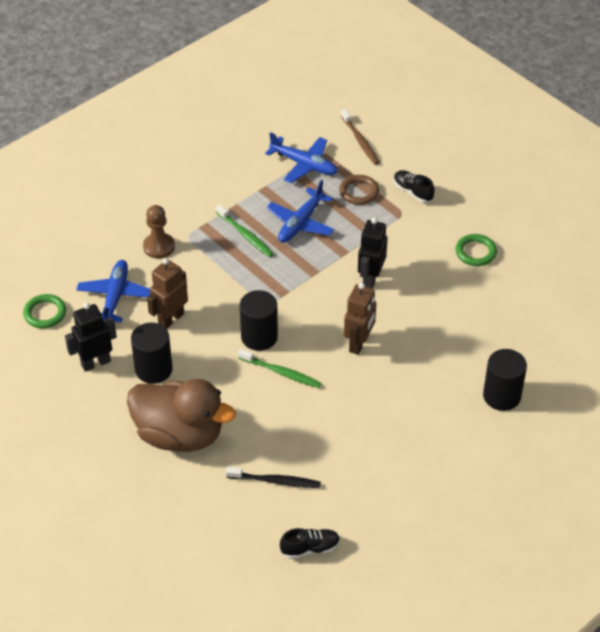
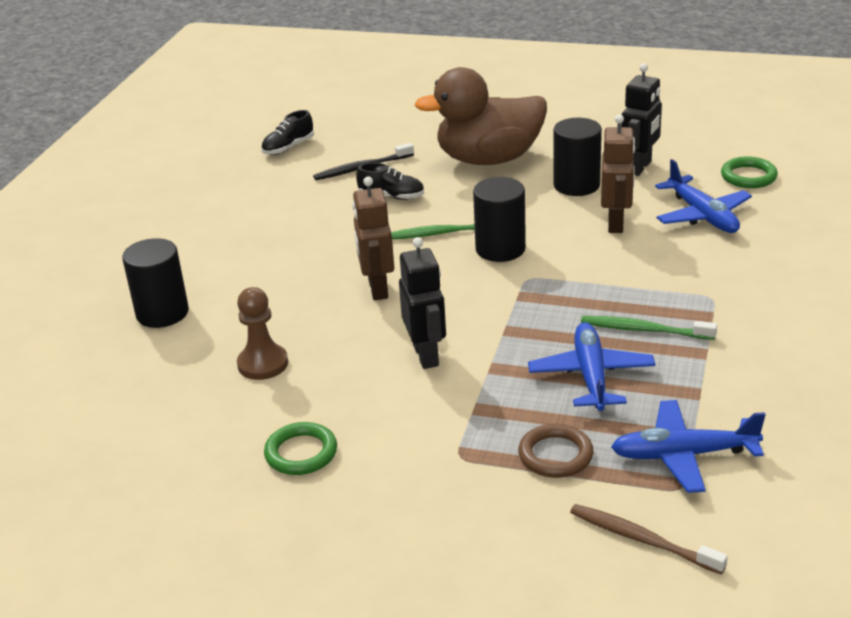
camera: 150 degrees right, 15 degrees down
brown pawn [143,205,175,259] -> brown pawn moved to [237,287,288,380]
black shoe [394,170,434,203] -> black shoe moved to [356,162,424,200]

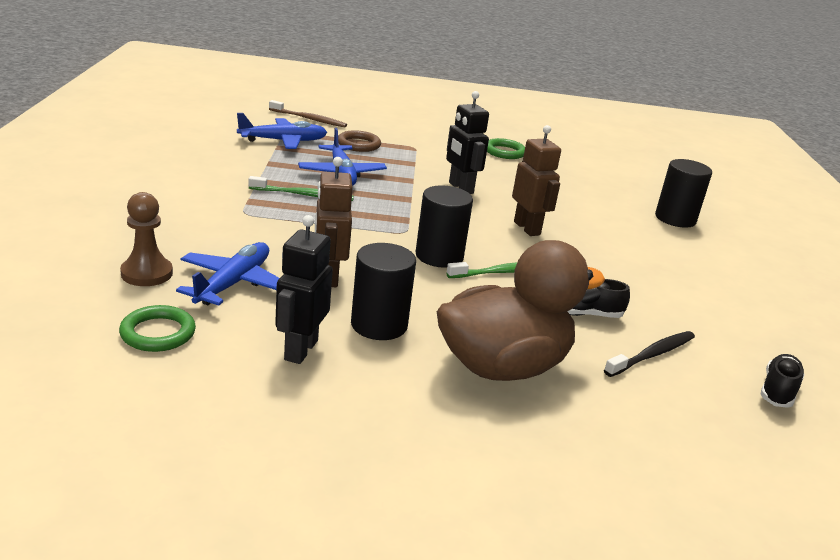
camera: 160 degrees right, 5 degrees down
brown pawn [237,287,288,380] -> brown pawn moved to [120,192,173,286]
blue plane [655,159,752,233] -> blue plane turned 60 degrees clockwise [176,242,280,306]

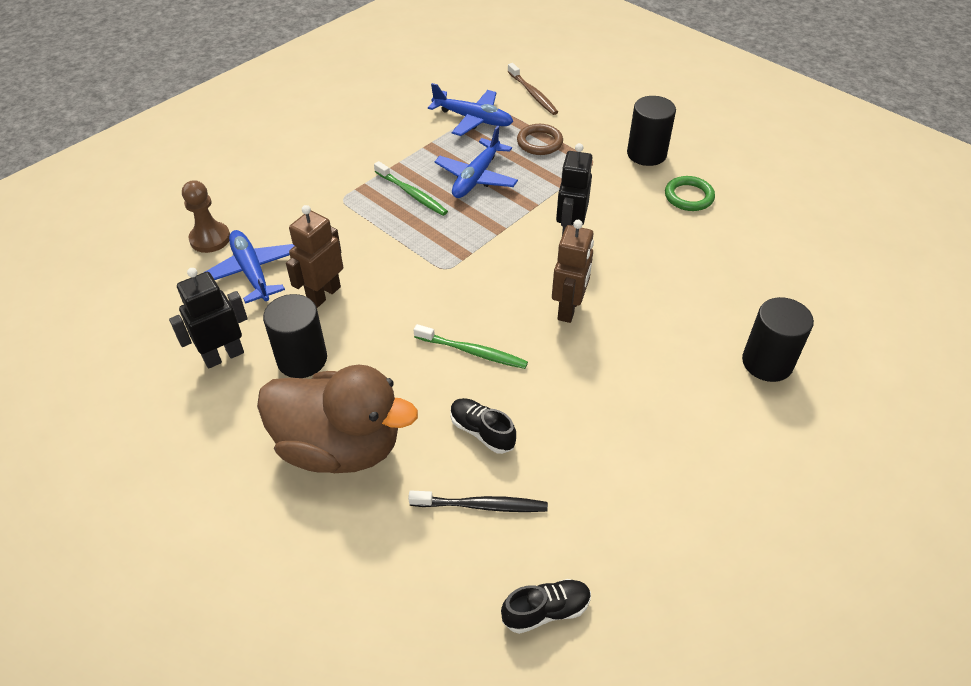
camera: 45 degrees right, 20 degrees up
green ring [119,305,196,352] -> none
blue plane [176,242,280,306] -> blue plane turned 90 degrees counterclockwise [205,230,294,304]
black cylinder [416,186,473,268] -> black cylinder moved to [627,96,676,166]

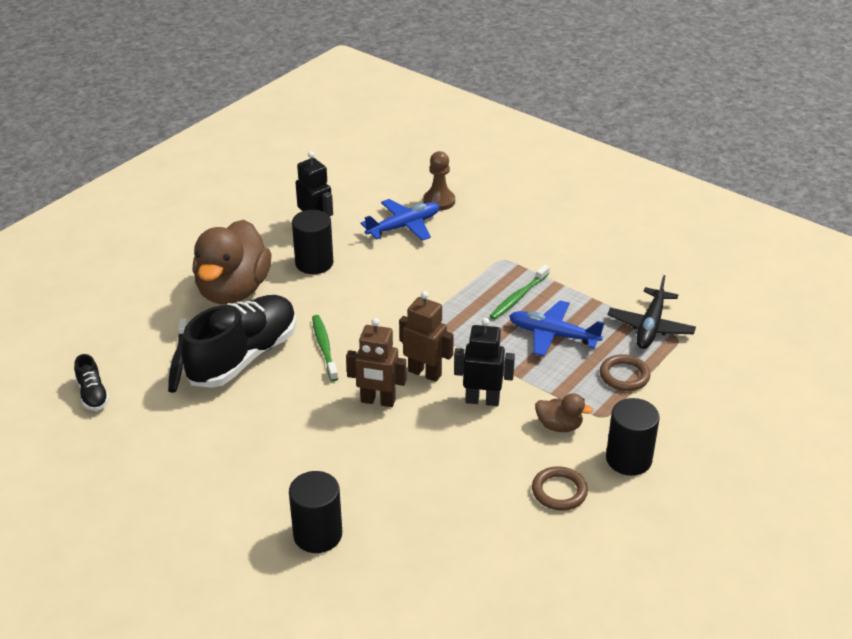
camera: 85 degrees right, 10 degrees down
brown robot [286,205,343,308] -> brown robot moved to [399,291,454,382]
green toothbrush [413,324,528,369] -> green toothbrush turned 150 degrees clockwise [312,315,338,381]
blue plane [428,83,513,136] -> black plane [607,275,696,349]
black shoe [450,398,516,454] -> black shoe [181,295,296,388], size x2.29
brown toothbrush [507,63,558,115] -> none
green ring [665,176,715,211] -> brown ring [532,466,588,510]
none -> brown duck [535,393,593,432]

